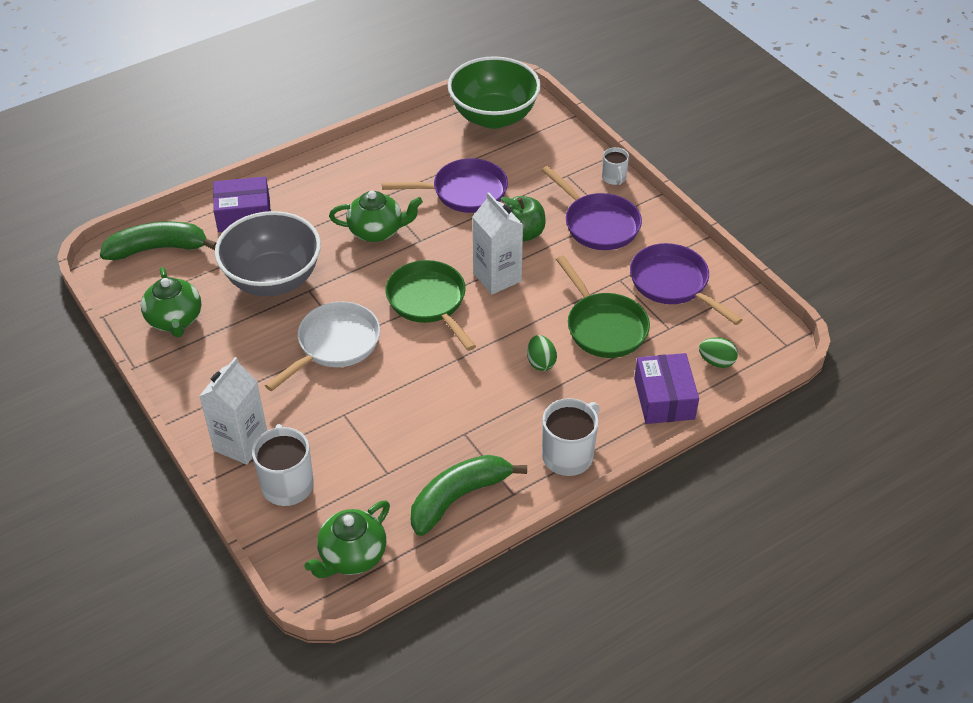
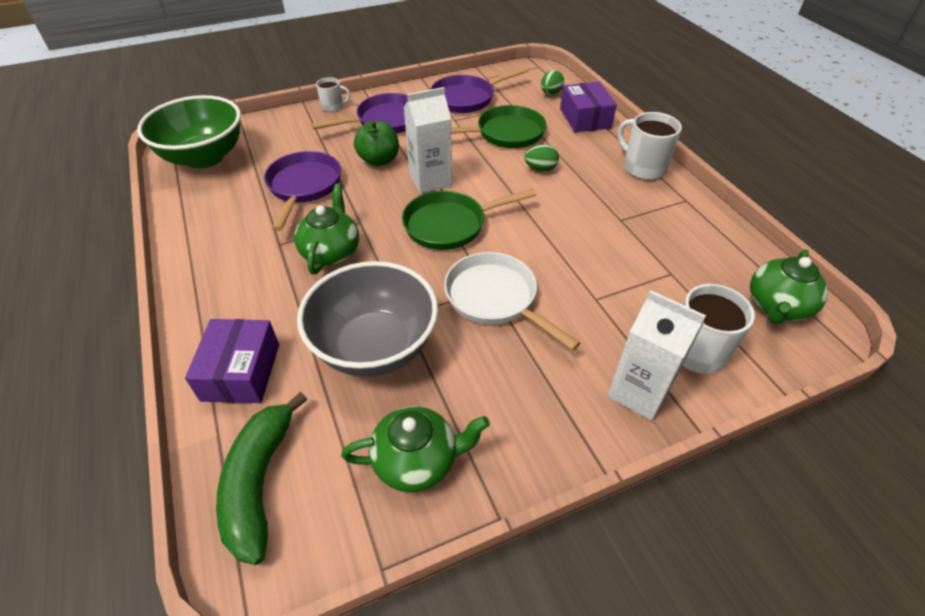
camera: 80 degrees left, 0 degrees up
green teapot [304,500,390,578] -> green teapot turned 75 degrees clockwise [750,249,828,324]
green banana [411,455,527,536] -> none
purple box [634,353,699,424] -> purple box turned 75 degrees clockwise [560,82,617,133]

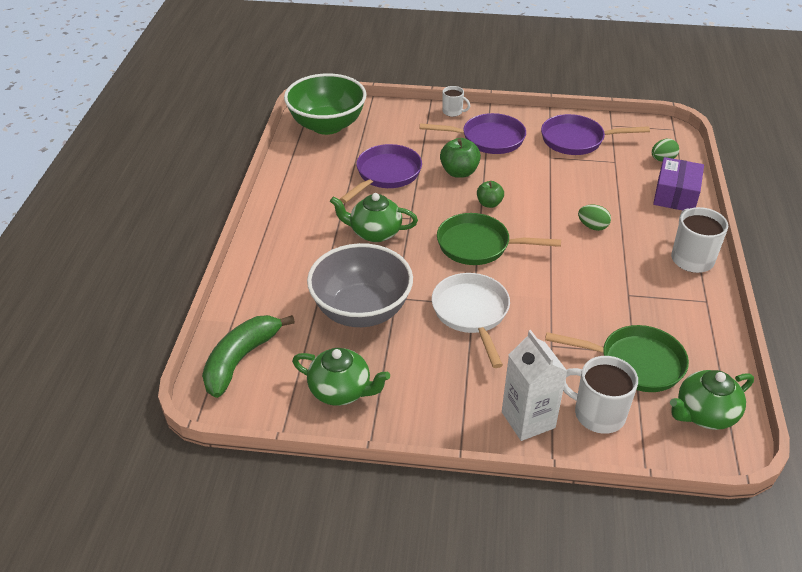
camera: 30 degrees right, 5 degrees down
purple box [185,319,279,403] -> none
green teapot [294,184,359,274] -> green teapot turned 120 degrees counterclockwise [330,193,418,242]
white carton [404,87,452,194] -> green apple [477,181,504,208]
green pan [451,105,547,148] -> green pan moved to [545,325,689,392]

